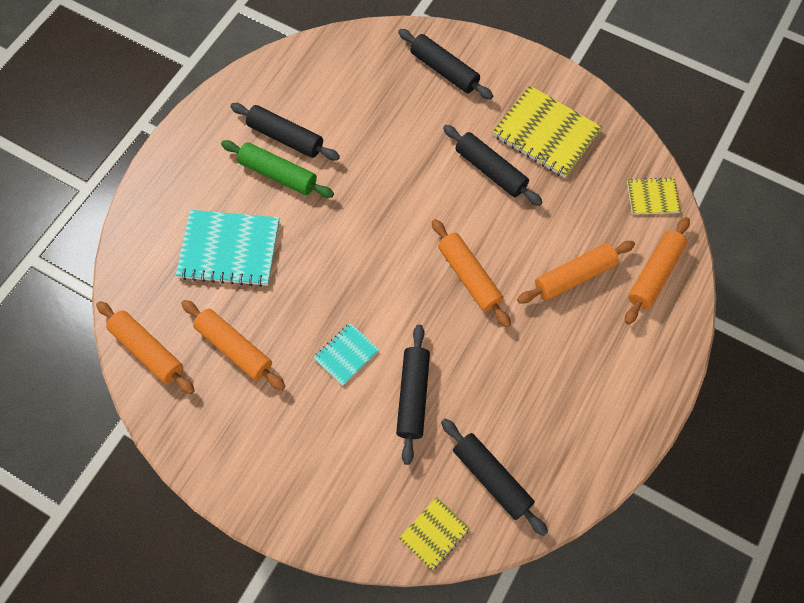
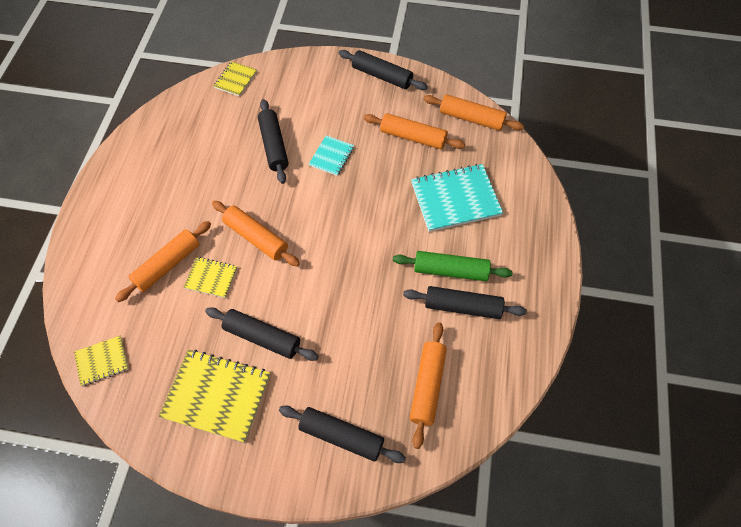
camera: 160 degrees right, 5 degrees down
black rolling pin [441,419,548,536] -> black rolling pin moved to [339,50,428,90]
orange rolling pin [625,217,690,325] -> orange rolling pin moved to [410,322,447,449]
none -> yellow notebook [184,257,237,298]

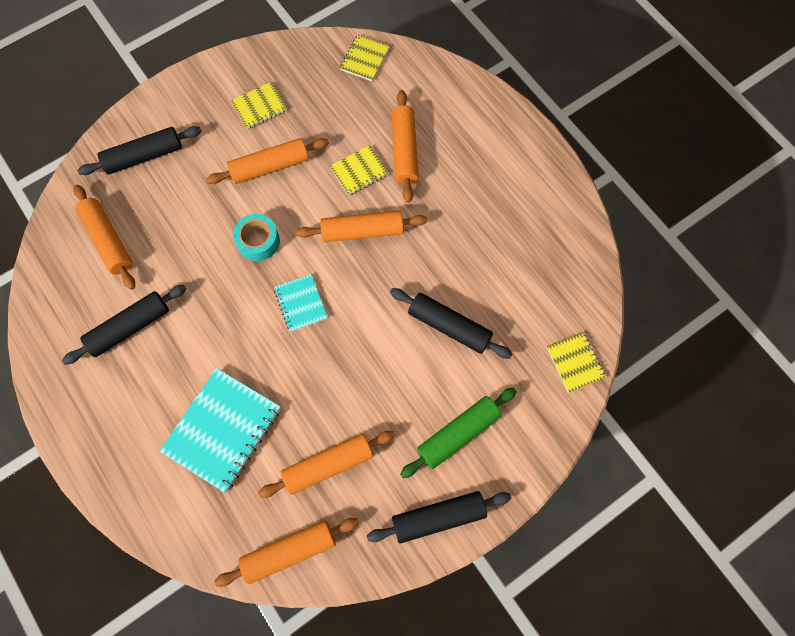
camera: 135 degrees right, 10 degrees up
yellow notebook [158,350,270,443] -> yellow notebook [231,82,287,129], size x0.54
black rolling pin [205,307,319,361] -> orange rolling pin [206,138,329,184]
turquoise notebook [309,136,354,176] -> turquoise notebook moved to [274,274,328,332]
green rolling pin [393,251,513,281] -> green rolling pin moved to [400,388,517,479]
none -> turquoise tape [233,214,280,261]

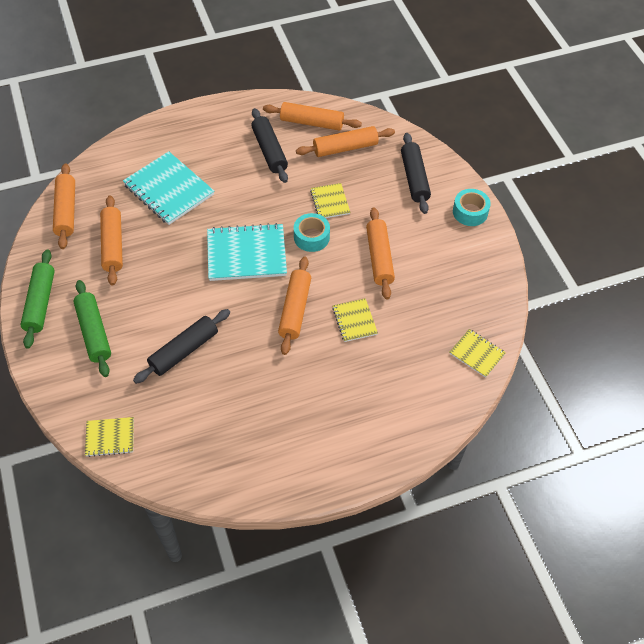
camera: 105 degrees right, 15 degrees down
yellow notebook [231,82,287,129] -> yellow notebook moved to [310,183,350,218]
turquoise notebook [274,274,328,332] -> turquoise notebook [207,223,287,281], size x1.86
black rolling pin [367,491,511,543] -> green rolling pin [20,249,55,349]
orange rolling pin [392,90,419,203] -> orange rolling pin moved to [263,102,362,131]
none -> turquoise tape [453,189,491,226]

